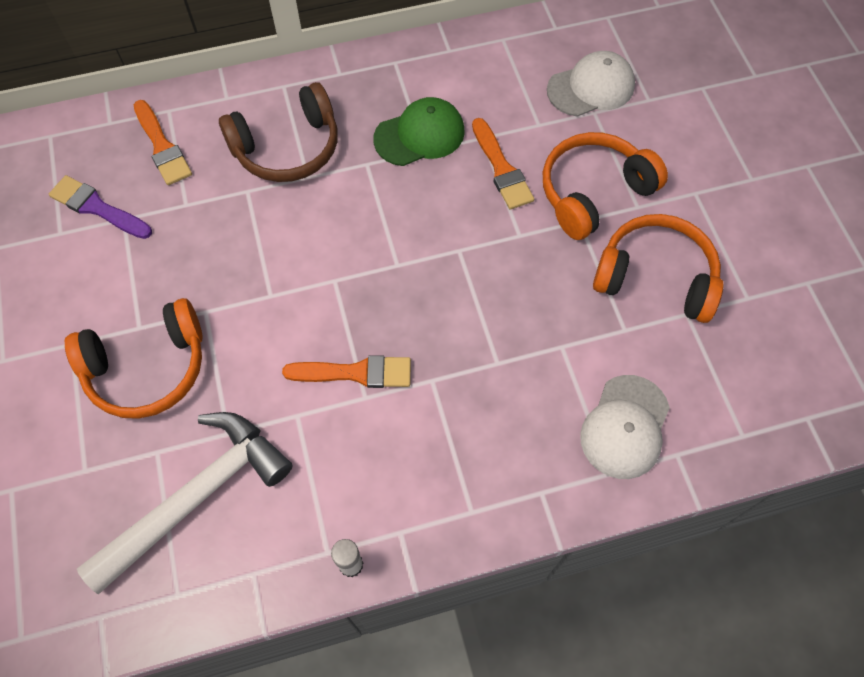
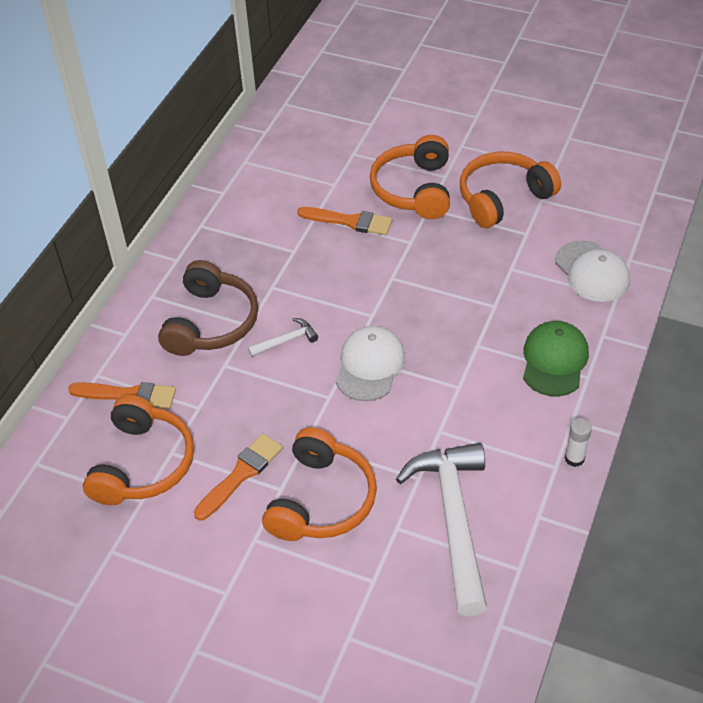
camera: 50 degrees left, 15 degrees down
purple brush [49,175,152,239] -> orange headphones [83,395,194,505]
orange brush [282,355,411,388] -> orange brush moved to [194,434,283,520]
green cap [373,97,465,166] -> green cap moved to [523,321,589,397]
white cap [547,51,635,117] -> white cap moved to [336,326,405,401]
none -> white hammer [248,318,318,357]

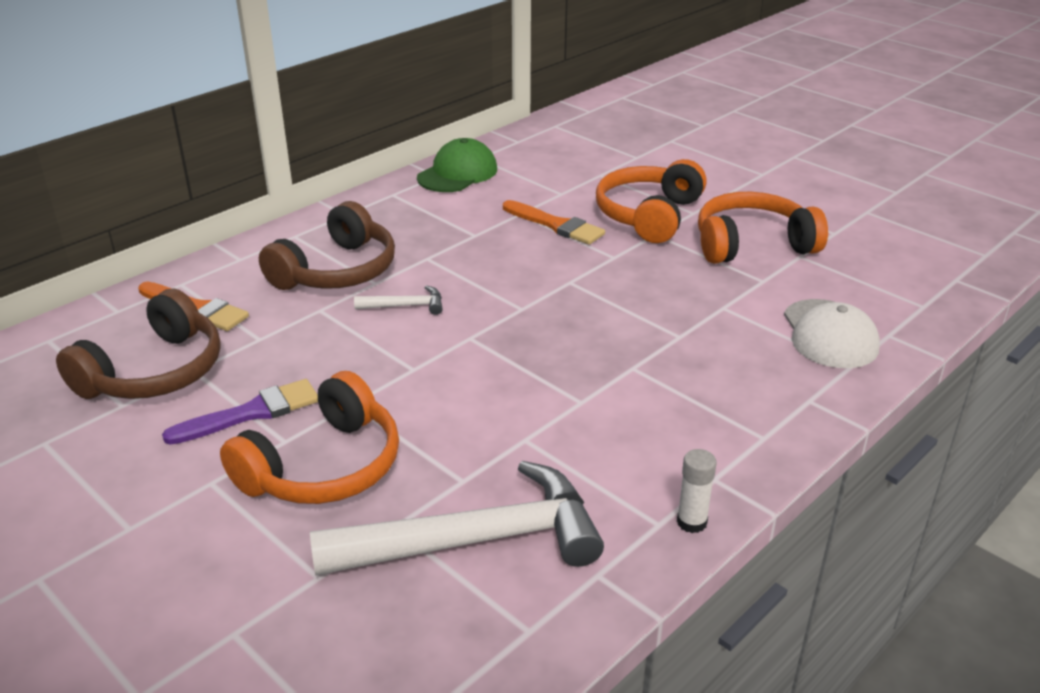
camera: 20 degrees right, 15 degrees down
orange headphones [83,395,194,505] -> brown headphones [56,289,221,399]
orange brush [194,434,283,520] -> purple brush [162,379,318,445]
white cap [336,326,405,401] -> none
white hammer [396,443,487,616] -> white hammer turned 60 degrees clockwise [310,461,604,576]
green cap [523,321,589,397] -> green cap moved to [417,138,497,192]

